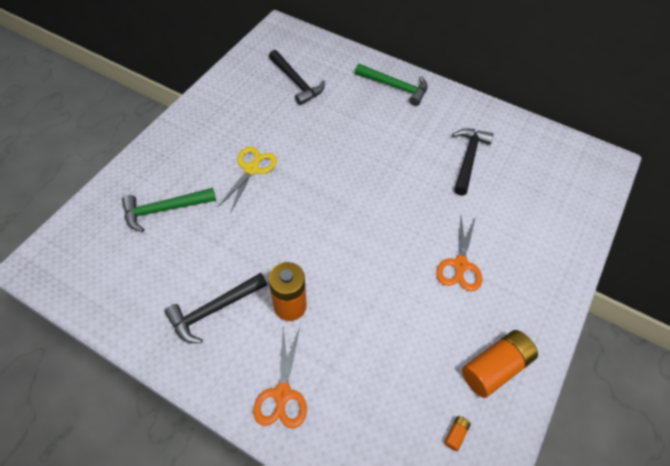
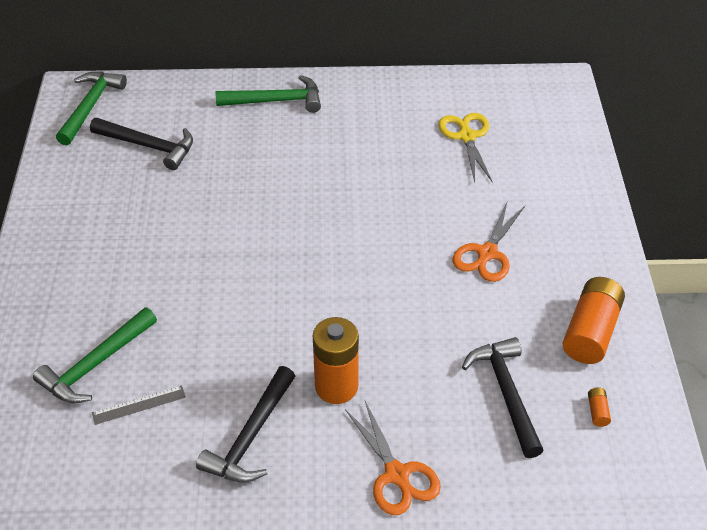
camera: 30 degrees left, 10 degrees down
yellow scissors [218,147,277,212] -> yellow scissors moved to [438,113,493,183]
orange scissors [436,216,482,291] -> orange scissors turned 45 degrees clockwise [452,203,525,282]
black hammer [452,128,494,196] -> black hammer moved to [462,337,544,458]
none -> green hammer [56,71,127,145]
none -> grey ruler [92,385,186,425]

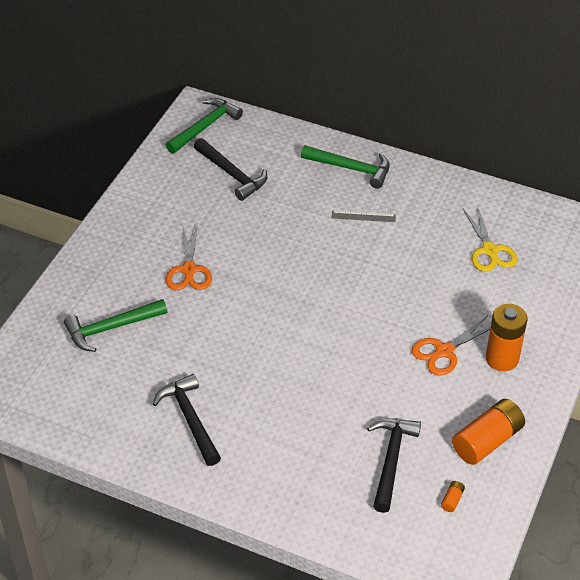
camera: 25 degrees right, 0 degrees up
grey ruler [92,385,186,425] -> grey ruler moved to [332,211,396,222]
black hammer [196,366,295,483] -> black hammer turned 105 degrees clockwise [152,374,221,466]
orange battery [313,317,359,404] -> orange battery moved to [486,304,528,371]
orange scissors [345,401,441,515] -> orange scissors moved to [165,223,212,290]
yellow scissors [438,113,493,183] -> yellow scissors turned 150 degrees clockwise [463,205,517,272]

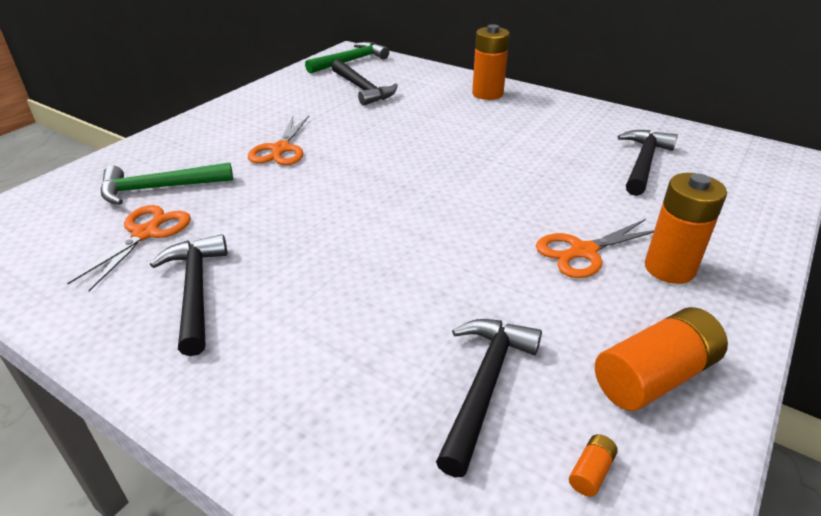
camera: 10 degrees right, 10 degrees down
green hammer [301,145,390,189] -> orange battery [472,24,510,100]
grey ruler [332,211,396,222] -> none
yellow scissors [463,205,517,272] -> black hammer [618,130,678,196]
none -> orange scissors [67,205,191,291]

